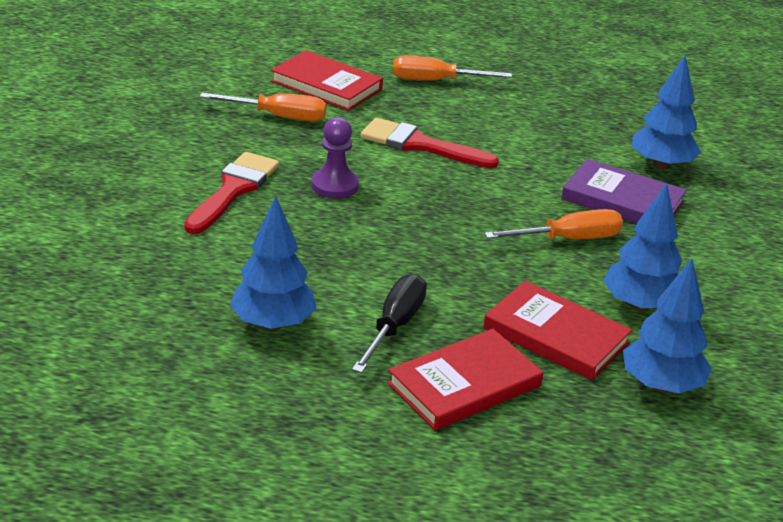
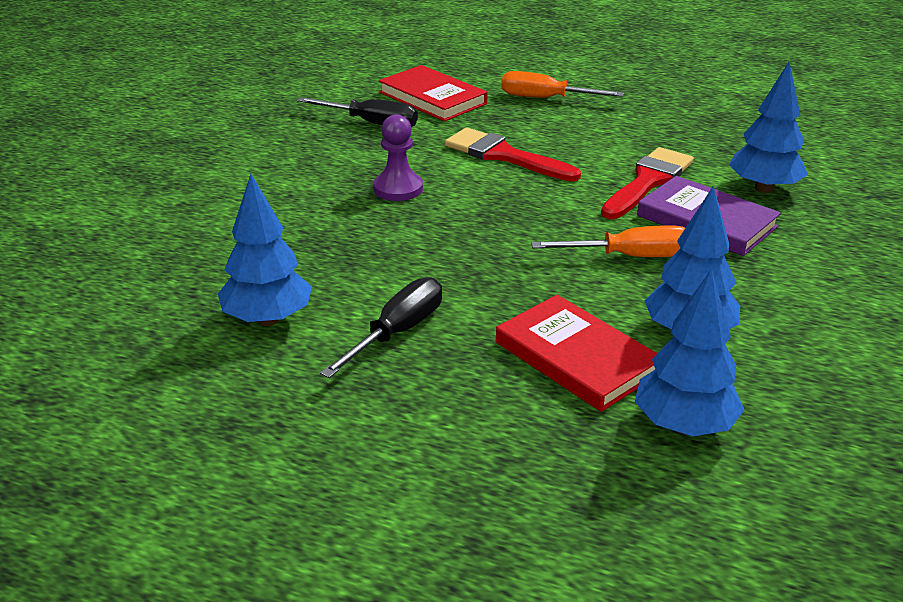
camera: 15 degrees right, 0 degrees up
red brush [184,152,279,234] -> red brush moved to [601,147,694,219]
orange screwdriver [200,93,327,121] -> black screwdriver [297,97,418,128]
red book [387,329,543,431] -> none

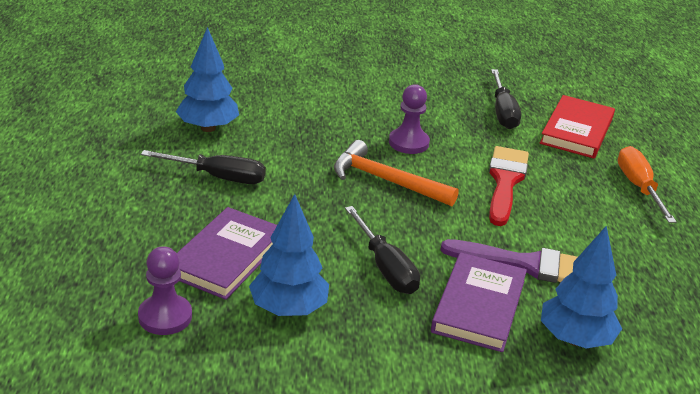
camera: 65 degrees right, 0 degrees up
red book [496,295,657,412] -> purple book [177,207,277,300]
orange screwdriver [531,225,685,257] -> black screwdriver [345,206,420,294]
red brush [601,147,694,219] -> purple brush [440,239,578,283]
blue tree [635,269,744,436] -> purple pawn [138,246,192,335]
none -> orange hammer [334,140,459,206]

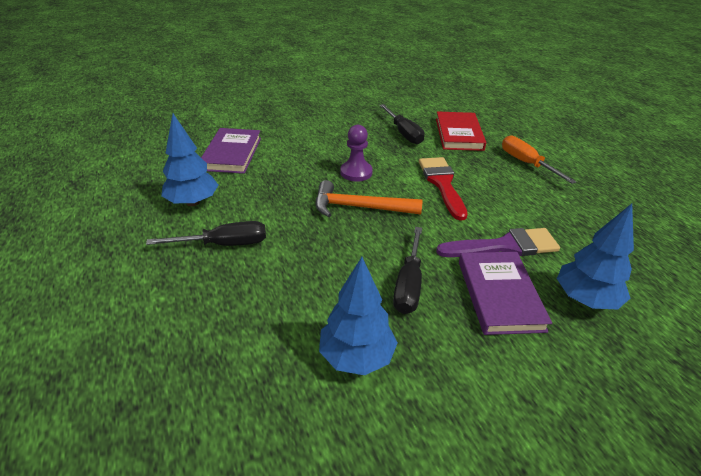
camera: 20 degrees left, 5 degrees up
purple pawn [138,246,192,335] -> none
purple book [177,207,277,300] -> purple book moved to [201,128,261,174]
black screwdriver [345,206,420,294] -> black screwdriver turned 60 degrees clockwise [393,227,422,314]

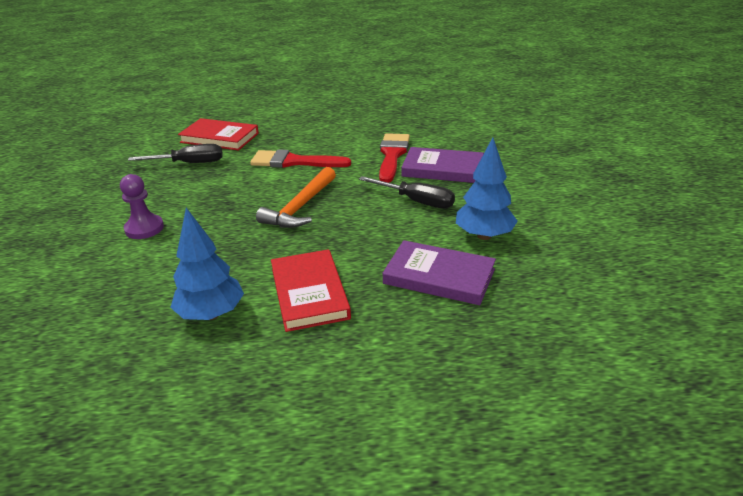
camera: 70 degrees left, 5 degrees down
black screwdriver [146,221,266,246] -> red book [271,249,351,332]
purple book [201,128,261,174] -> purple book moved to [383,240,496,305]
purple pawn [340,125,373,182] -> purple pawn moved to [120,174,164,239]
purple brush [436,228,560,257] -> red brush [379,133,410,183]
orange screwdriver [502,135,577,184] -> none
blue tree [557,204,634,309] -> none

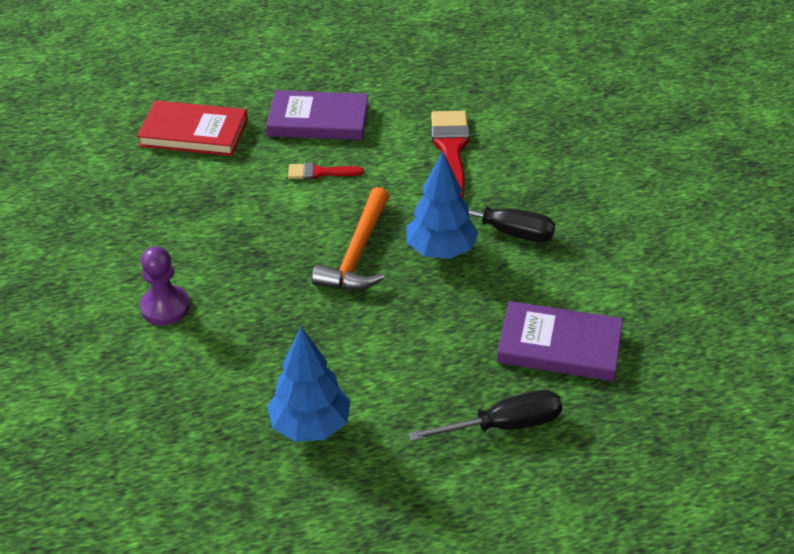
camera: 10 degrees left, 10 degrees up
black screwdriver [128,144,223,163] -> black screwdriver moved to [408,390,562,441]
red brush [250,149,351,168] -> red brush [288,162,364,180], size x0.55
red book [271,249,351,332] -> none
purple book [401,147,484,183] -> purple book moved to [266,90,369,140]
blue tree [456,137,518,240] -> blue tree moved to [406,151,479,259]

